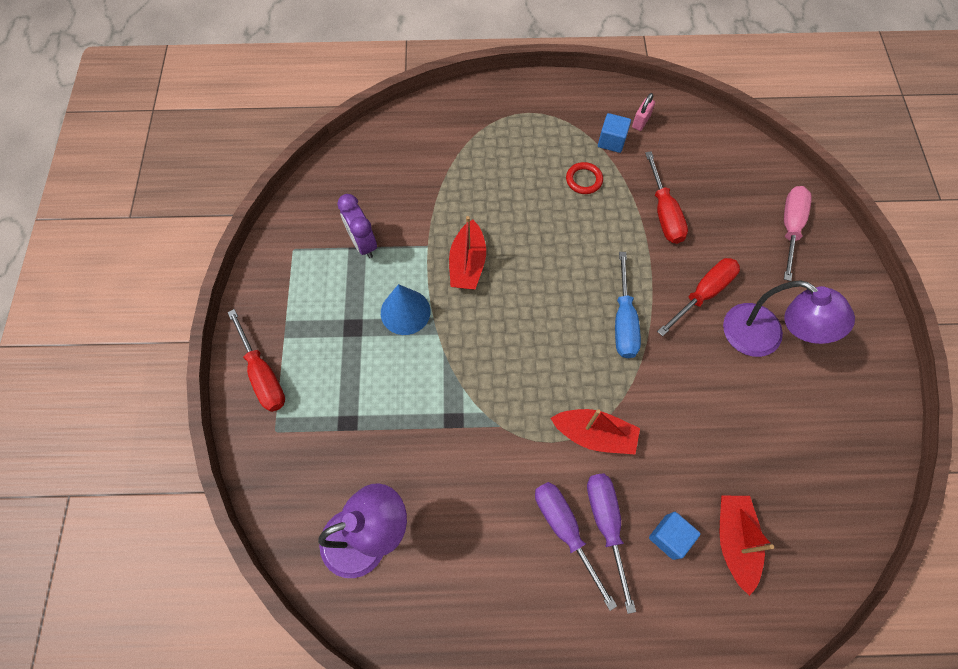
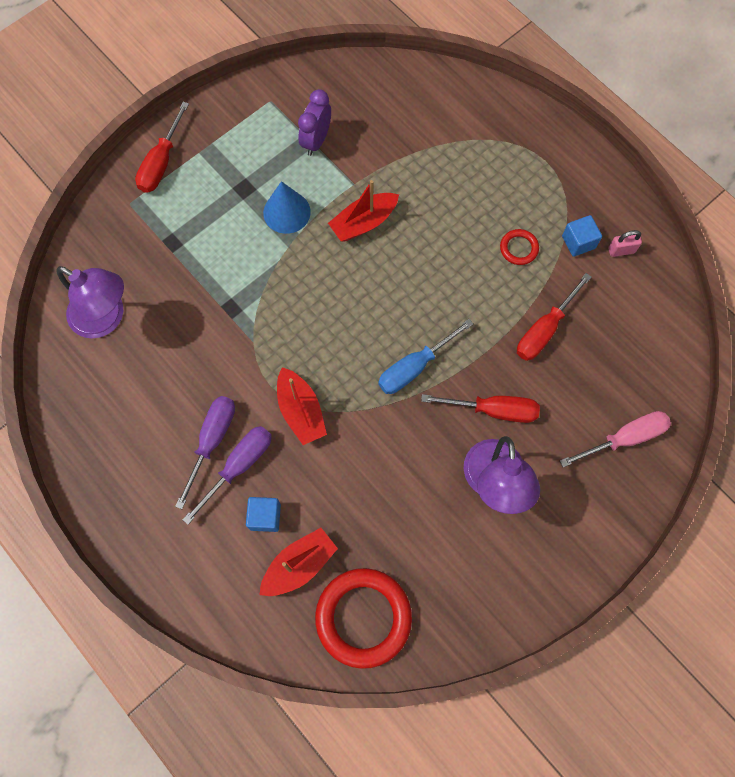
camera: 50 degrees right, 5 degrees up
none -> red ring [315,568,412,669]

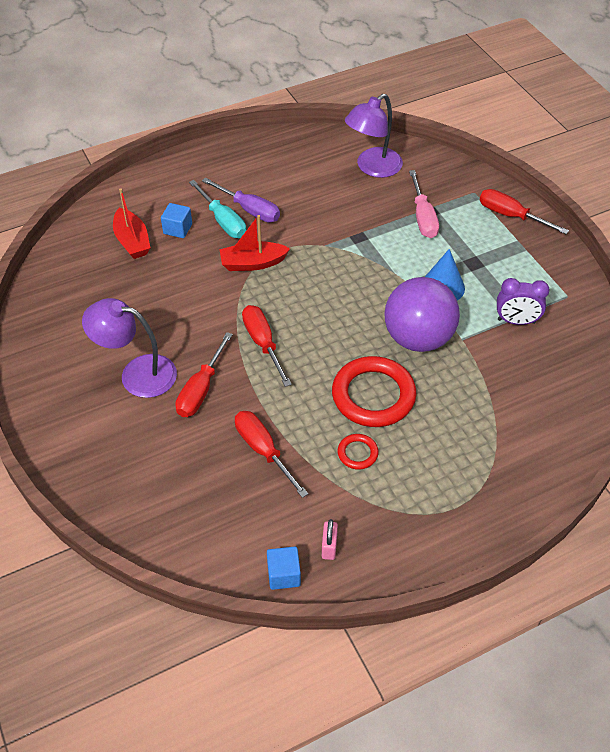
camera: 105 degrees right, 20 degrees down
purple screwdriver [183,426,272,525] -> turquoise screwdriver [189,180,246,238]
purple clock [298,89,331,156] -> purple clock turned 150 degrees clockwise [497,278,550,325]
red ring [315,568,412,669] -> red ring moved to [332,356,417,427]
red boat [328,180,399,242] -> purple ball [384,277,460,352]
blue screwdriver [378,319,473,394] -> red screwdriver [242,305,292,387]
pink screwdriver [560,411,671,467] -> pink screwdriver moved to [409,170,439,238]
blue cube [562,215,602,257] -> blue cube moved to [267,547,301,590]

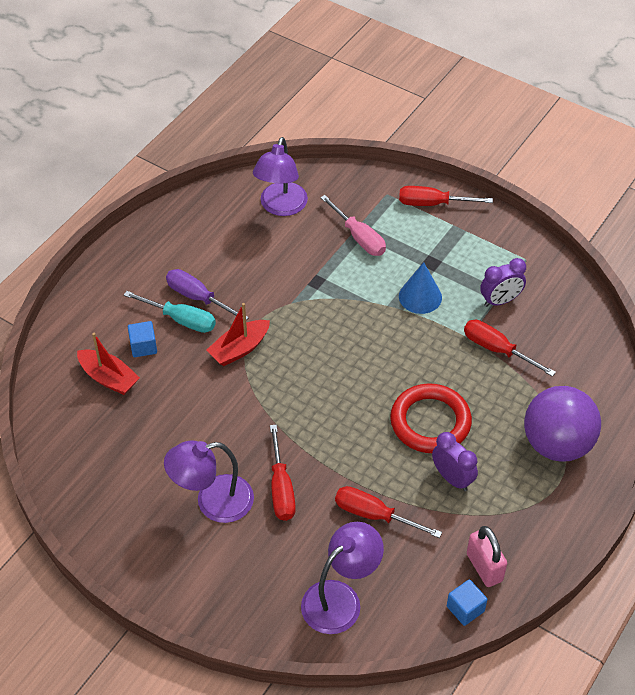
camera: 30 degrees left, 0 degrees up
purple screwdriver [202,178,280,222] -> purple screwdriver turned 150 degrees counterclockwise [166,269,249,320]
red screwdriver [242,305,292,387] -> red screwdriver moved to [464,320,556,377]
pink padlock [322,519,338,560] -> pink padlock [467,526,507,587], size x1.63
red ring [338,434,379,470] -> purple clock [432,432,478,491]
purple ball [384,277,460,352] -> purple ball moved to [524,386,601,462]
none -> purple lamp [301,522,384,634]

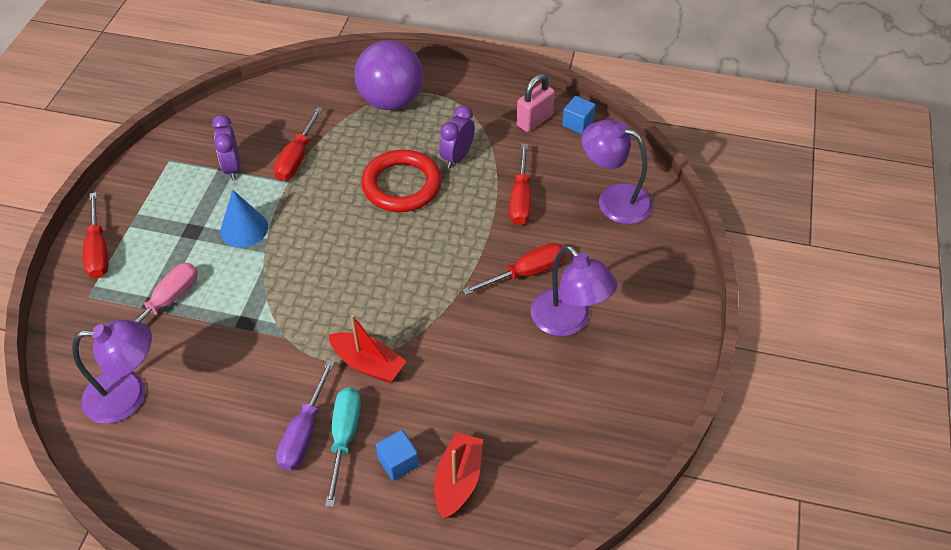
camera: 110 degrees left, 0 degrees up
purple clock [480,258,526,307] -> purple clock turned 150 degrees counterclockwise [212,115,241,180]

